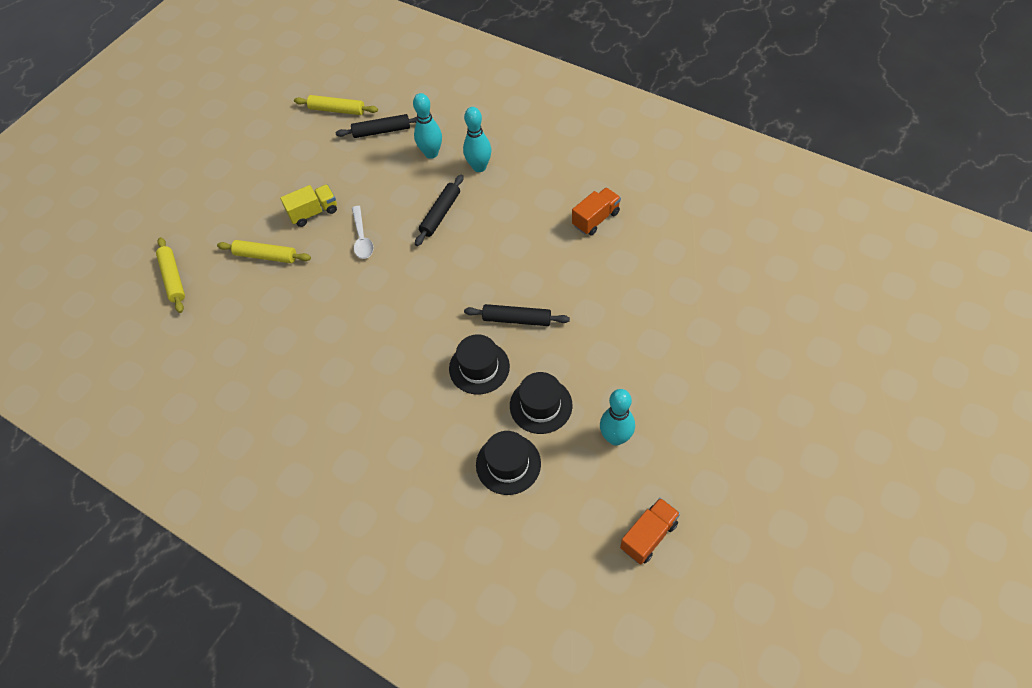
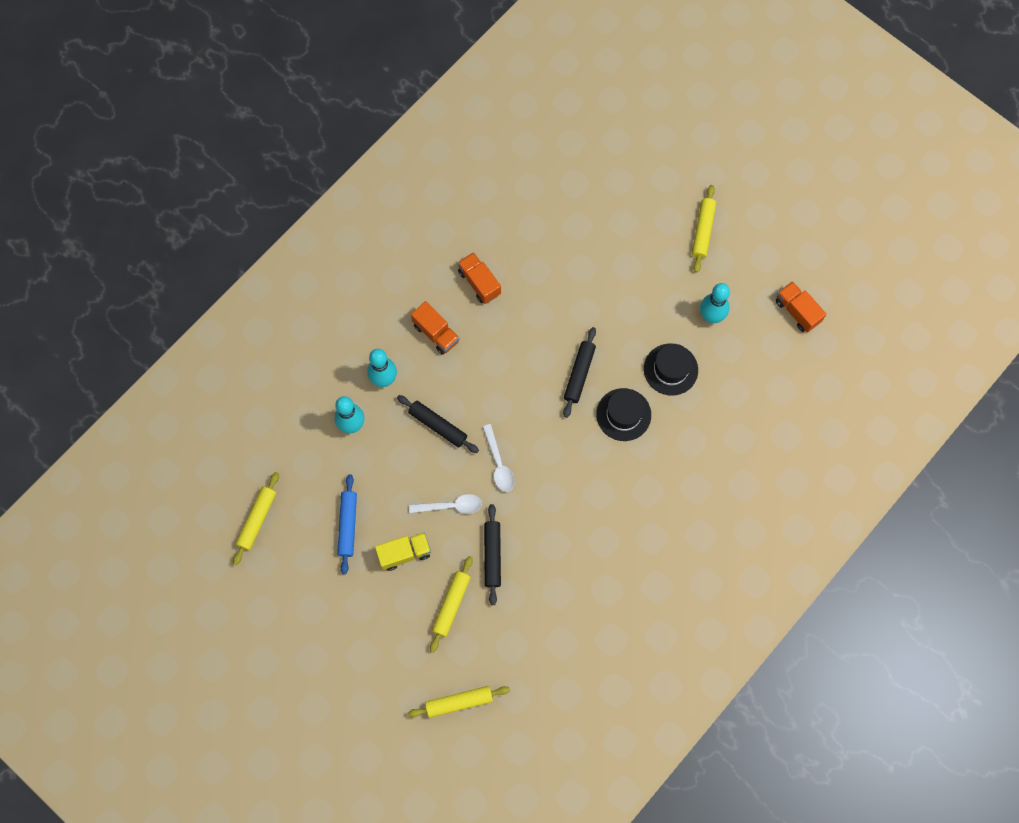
camera: 85 degrees left, 15 degrees up
yellow truck [280,184,337,227] -> yellow truck turned 90 degrees clockwise [375,532,431,571]
black rolling pin [335,114,417,138] -> black rolling pin moved to [484,504,501,605]
black hat [476,431,541,495] -> none
none -> blue rolling pin [337,474,357,574]
none -> orange truck [411,301,460,355]
none -> white spoon [483,424,514,492]
none -> yellow rolling pin [692,185,716,273]

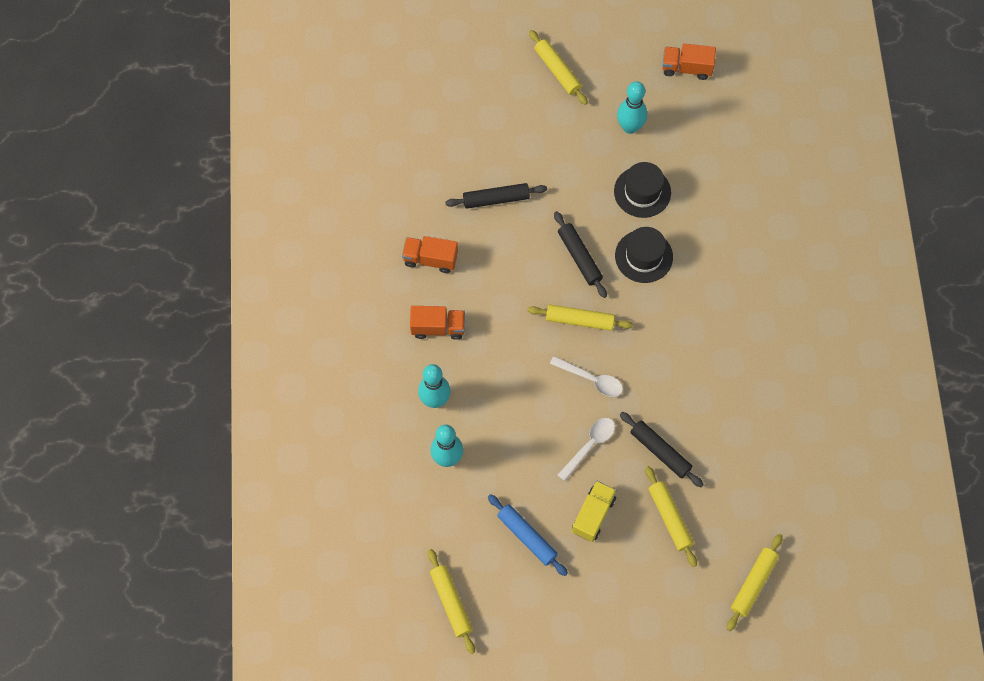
camera: 45 degrees left, 5 degrees down
black rolling pin [397,395,479,453] -> black rolling pin moved to [445,183,547,209]
none -> yellow rolling pin [528,305,633,331]

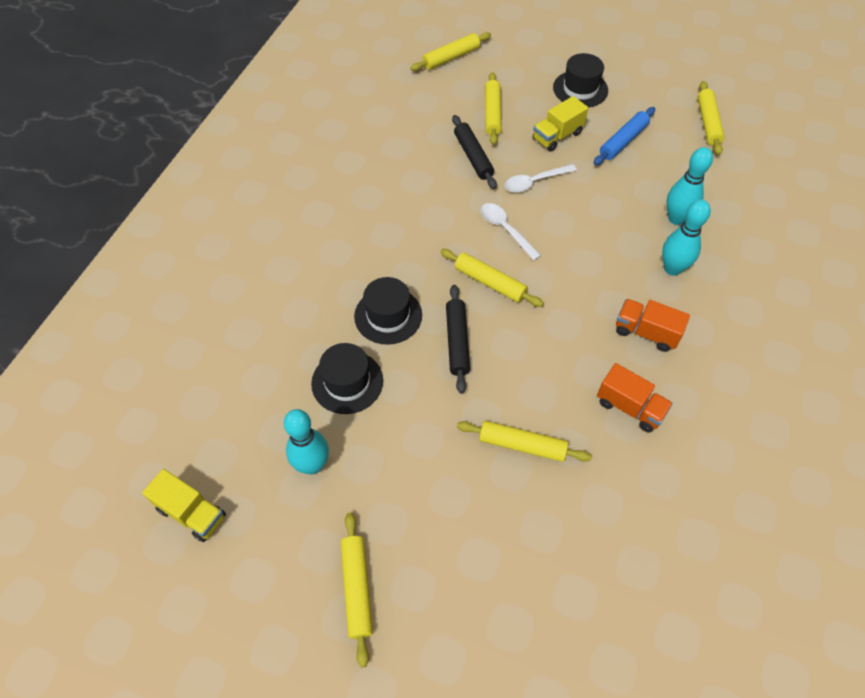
camera: 155 degrees left, 10 degrees down
black rolling pin [445,183,547,209] -> yellow rolling pin [457,421,592,462]
blue rolling pin [488,494,568,576] -> blue rolling pin turned 60 degrees clockwise [594,107,655,165]
orange truck [662,44,716,80] -> yellow truck [142,469,226,542]
none -> black hat [553,53,608,108]

